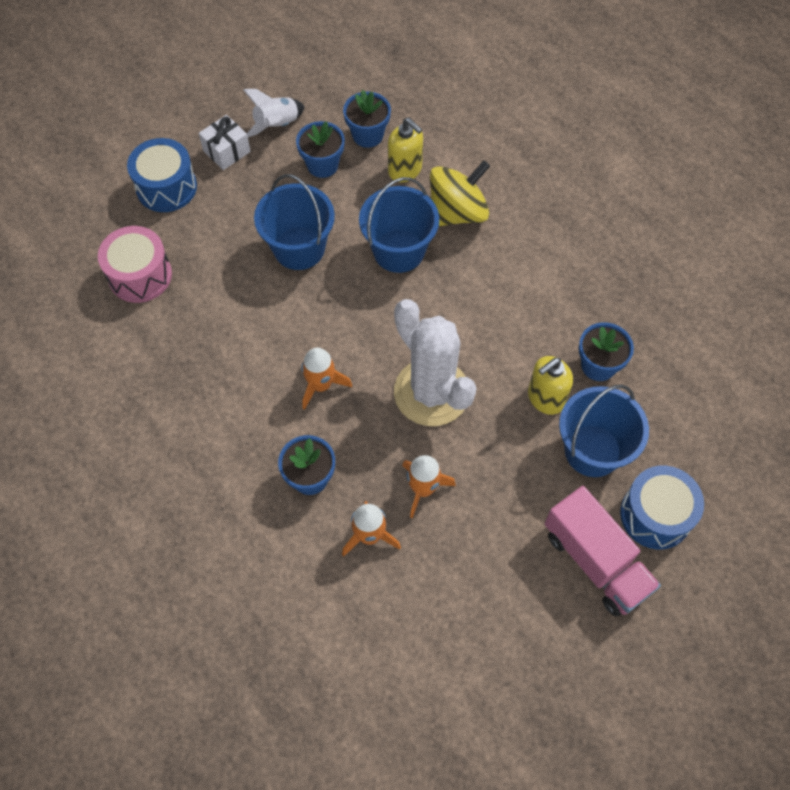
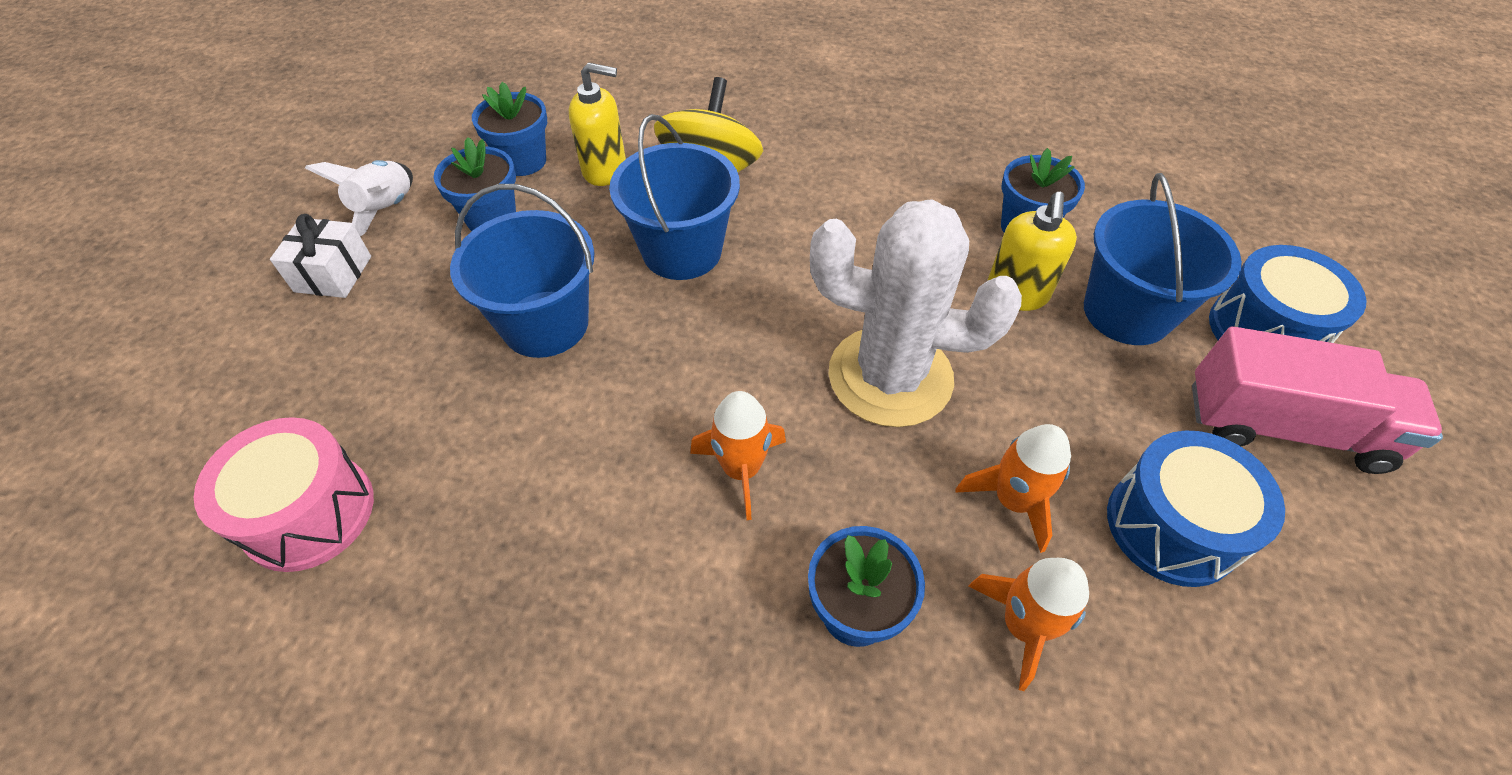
camera: 40 degrees left, 10 degrees down
blue drum [127,138,197,212] -> blue drum moved to [1107,430,1285,587]

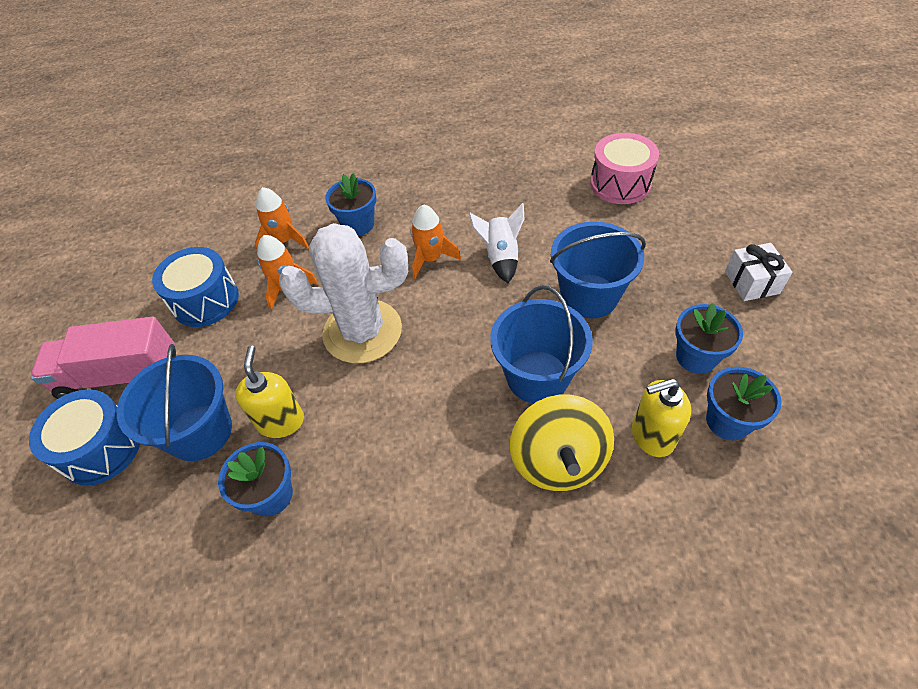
camera: 165 degrees right, 0 degrees up
white rocket [305,160,413,237] -> white rocket moved to [469,203,524,283]

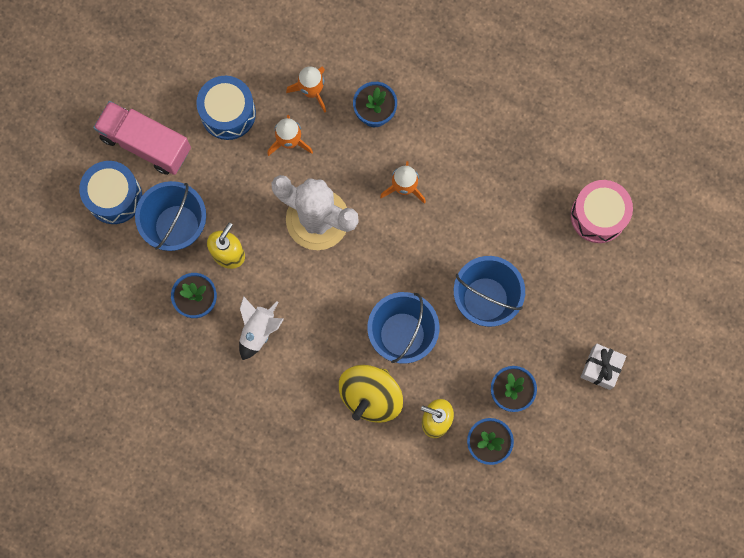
camera: 30 degrees right, 25 degrees up
white rocket [469,203,524,283] -> white rocket moved to [239,296,284,360]

